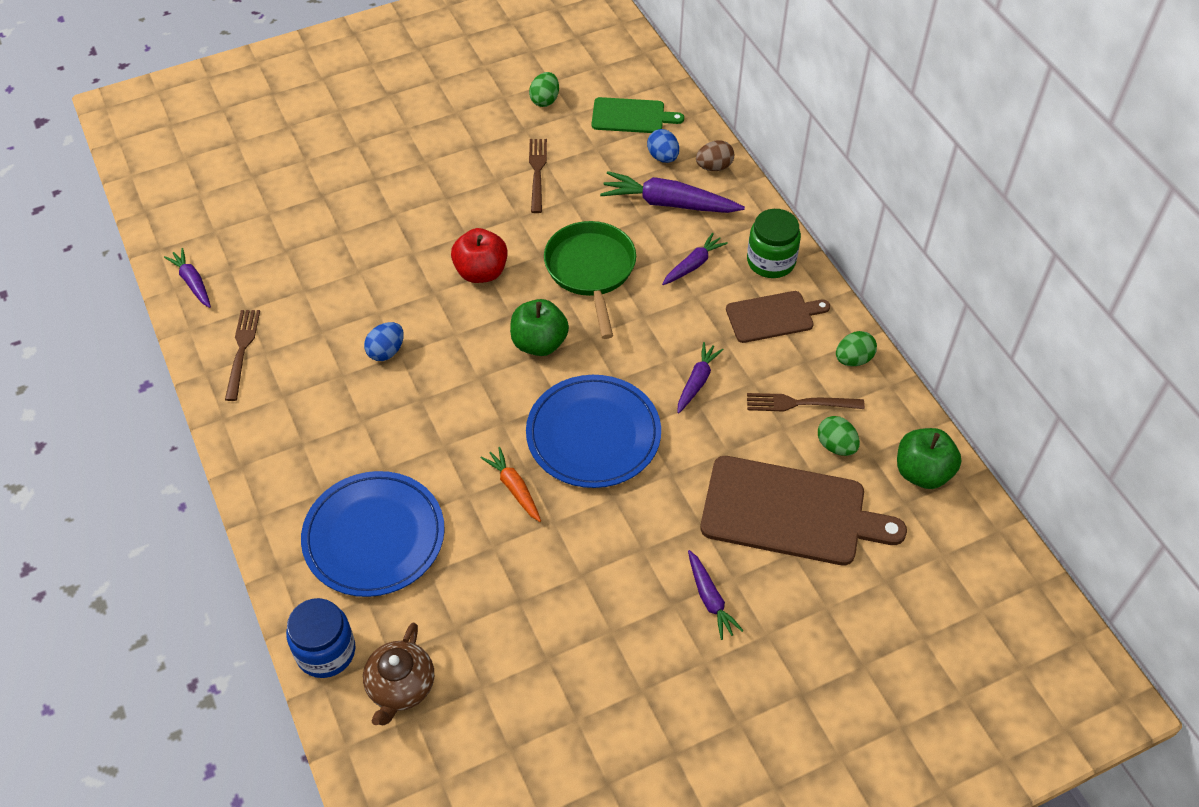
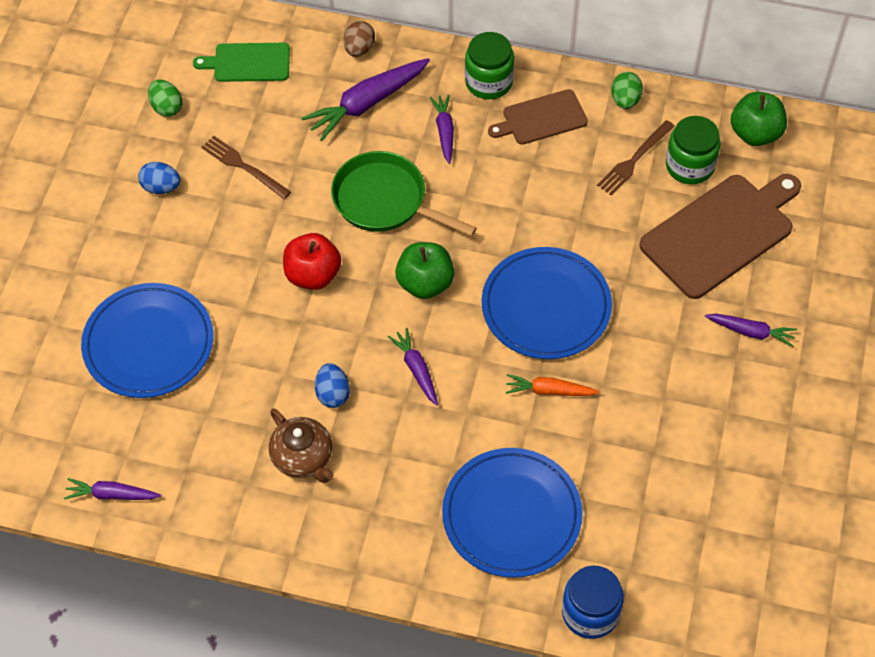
camera: 50 degrees left, 5 degrees up
brown fork [225,310,260,401] -> none
brown teapot [363,623,434,725] -> brown teapot moved to [269,408,334,483]
green cutting board [592,97,684,133] -> green cutting board turned 135 degrees counterclockwise [193,43,290,82]
blue egg [647,129,679,163] -> blue egg moved to [138,162,180,194]
purple carrot [677,342,724,413] -> purple carrot moved to [388,328,438,406]
brown cutting board [726,291,830,343] -> brown cutting board turned 135 degrees counterclockwise [488,89,588,145]
green egg [818,416,860,456] -> green jar [666,116,721,184]
none -> blue plate [81,283,213,398]

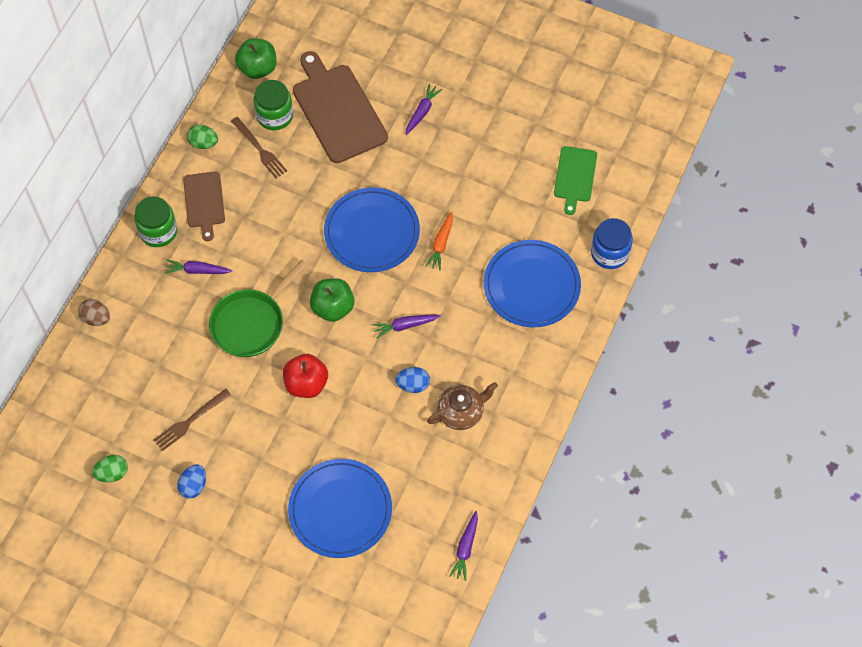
camera: 80 degrees left, 5 degrees up
green cutting board [193,43,290,82] -> green cutting board moved to [554,146,597,215]
purple carrot [301,58,430,141] -> none

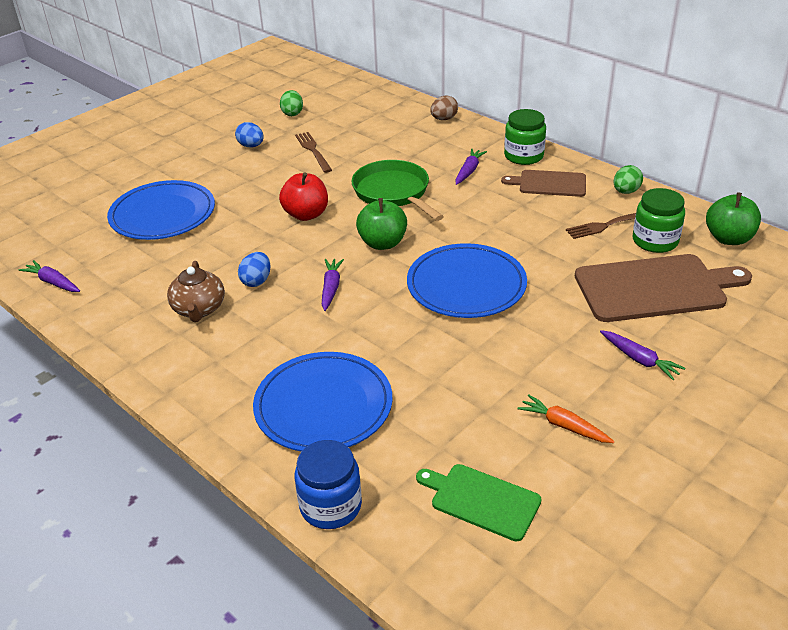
camera: 110 degrees right, 25 degrees down
orange carrot [425,212,453,270] -> orange carrot moved to [518,394,615,443]

